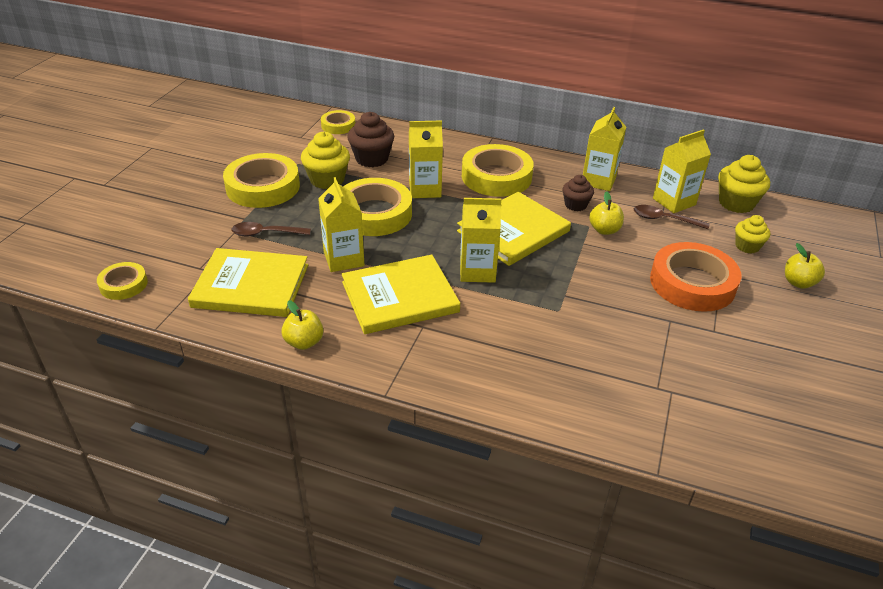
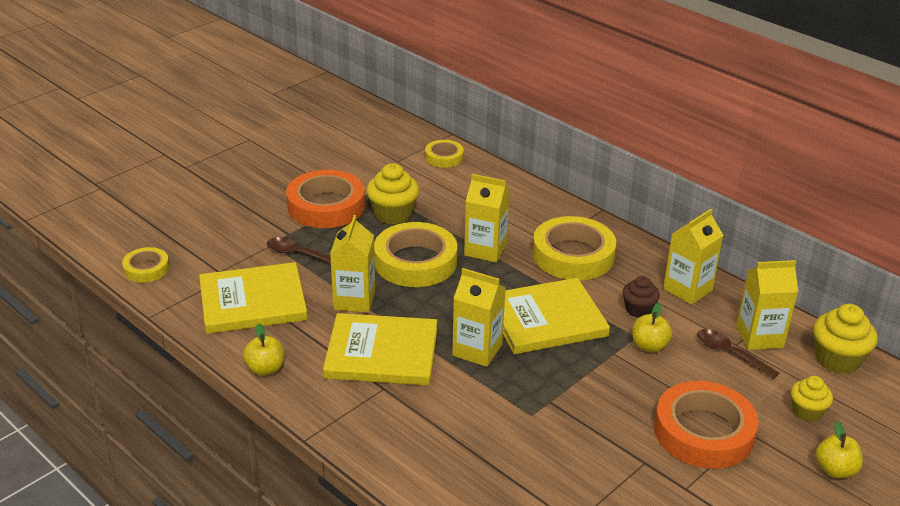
camera: 25 degrees right, 5 degrees down
yellow book [188,248,308,317] -> yellow book turned 45 degrees counterclockwise [199,262,308,334]
yellow tape [223,153,300,208] -> orange tape [286,170,365,228]
brown cupcake [347,112,394,167] -> none

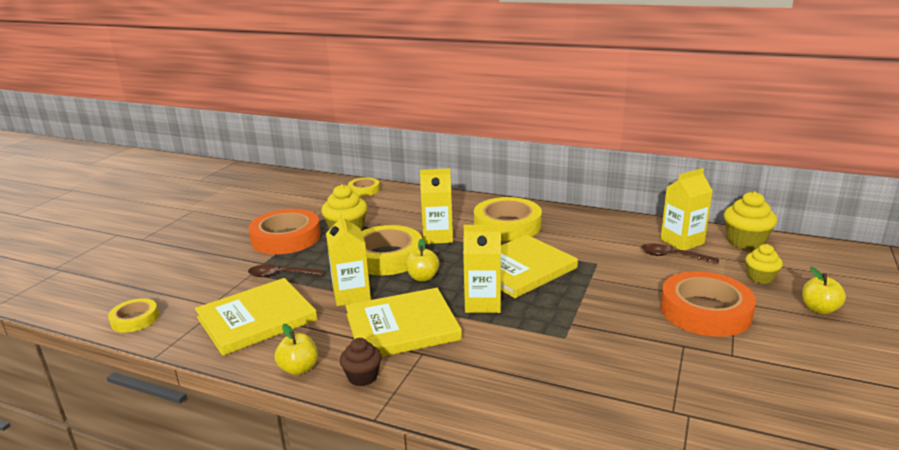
camera: 20 degrees left, 10 degrees down
brown cupcake [622,276,660,318] -> brown cupcake moved to [340,338,382,386]
yellow apple [632,302,672,353] -> yellow apple moved to [405,238,439,281]
yellow carton [663,209,723,305] -> none

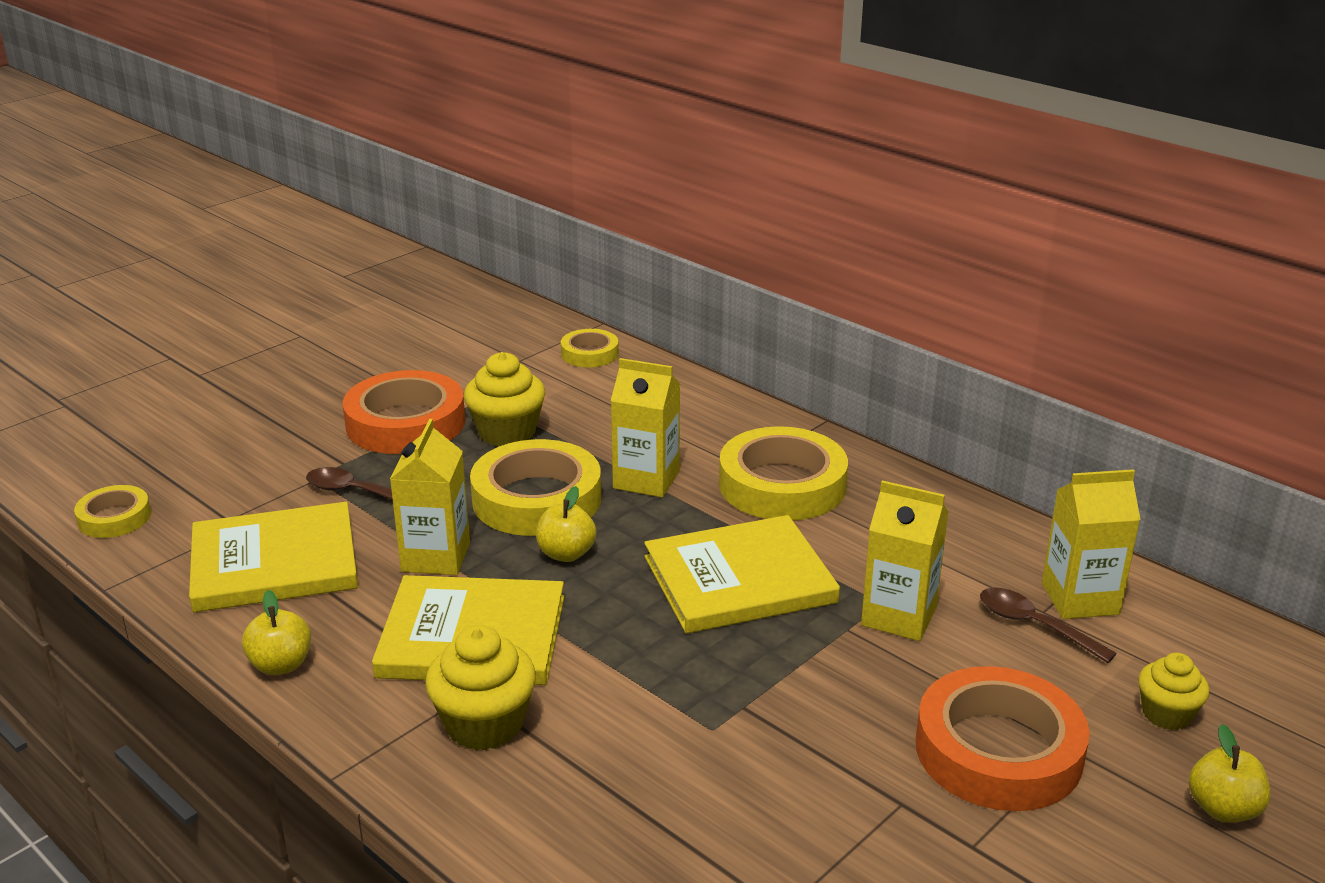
camera: 20 degrees right, 5 degrees up
brown cupcake [340,338,382,386] -> none
yellow carton [463,225,501,313] -> yellow carton moved to [861,480,949,641]
yellow cupcake [724,191,777,250] -> yellow cupcake moved to [425,625,536,751]

